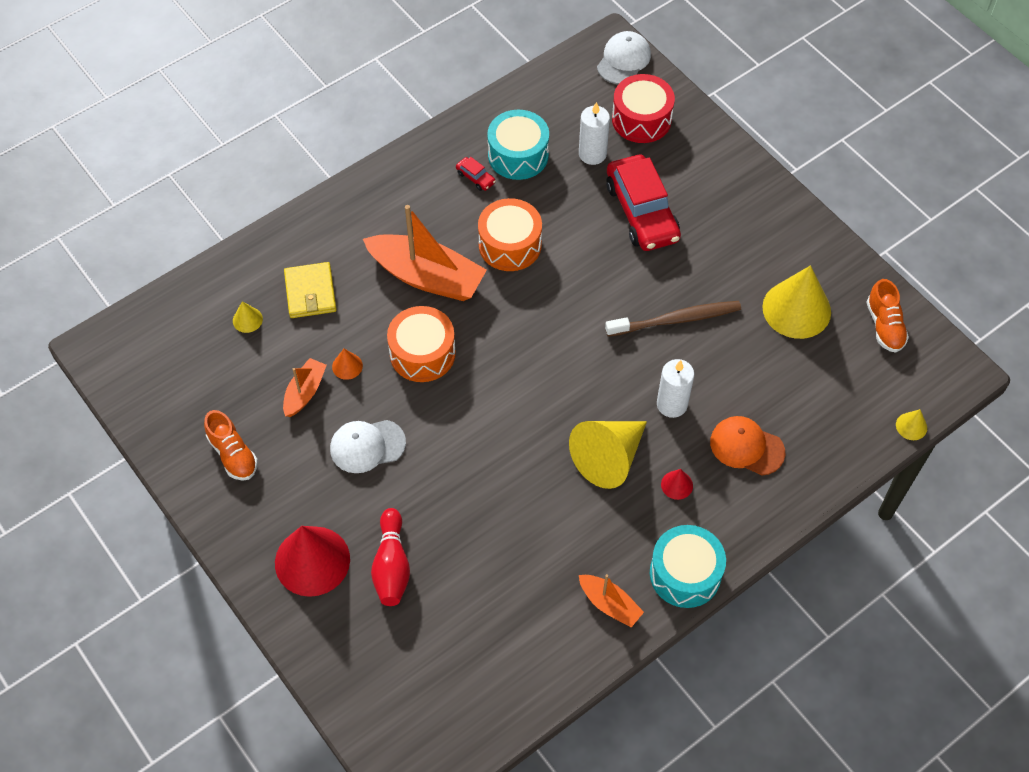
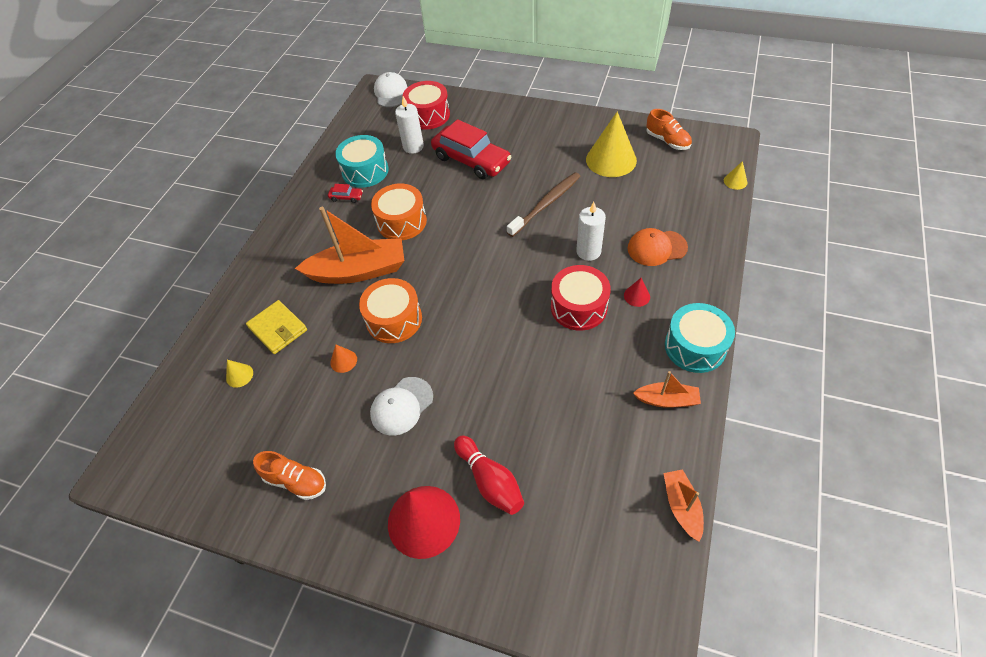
camera: 30 degrees left, 5 degrees down
orange boat [283,358,327,417] -> orange boat moved to [663,469,704,542]
yellow cone [569,421,647,489] -> red drum [551,265,611,331]

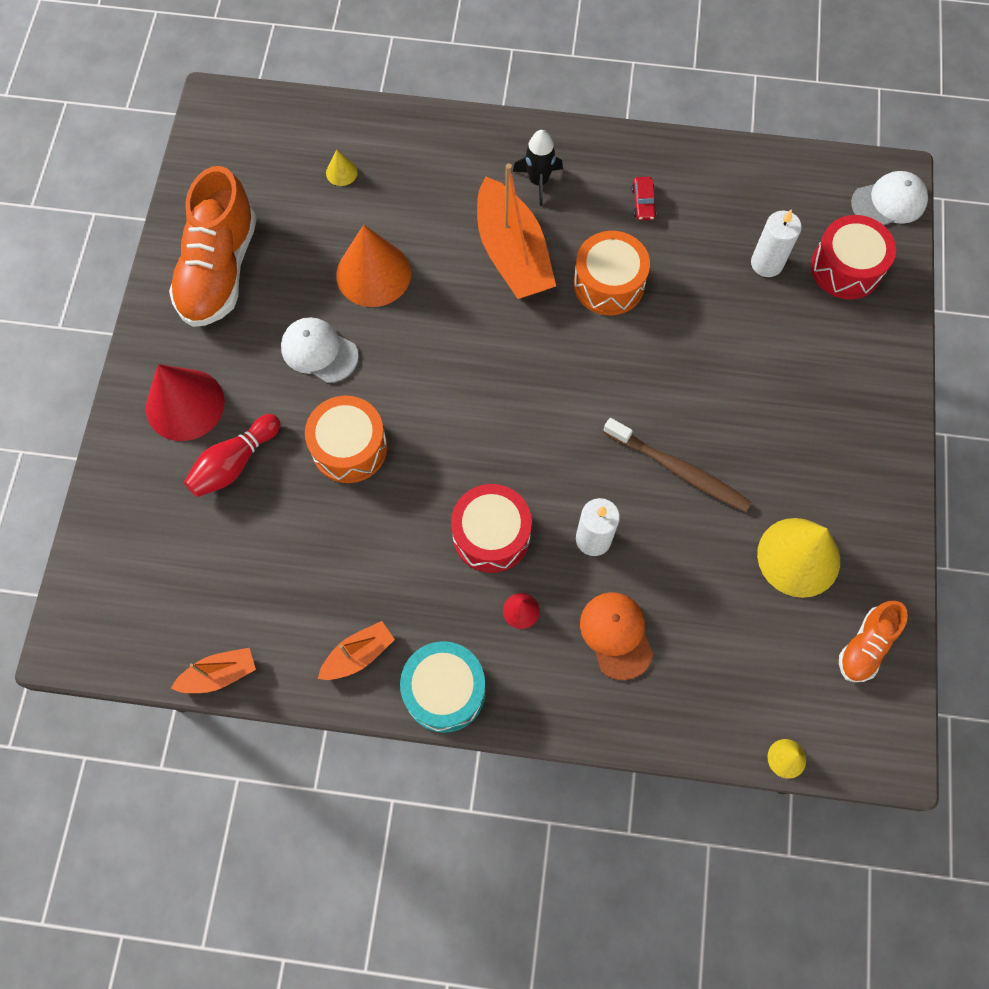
camera: 75 degrees right, 15 degrees up
yellow wallet [246,300,307,354] -> none
orange shoe [253,451,326,500] -> orange shoe [169,166,257,327], size x1.92
orange cone [330,344,357,373] -> orange cone [336,225,411,307], size x2.28
turquoise drum [335,135,389,188] -> none
orange drum [359,278,422,343] -> orange drum moved to [305,396,387,483]
red car [431,119,511,179] -> none
orange boat [633,371,701,408] -> orange boat turned 120 degrees counterclockwise [318,621,395,680]
none -> black rocket [513,130,563,206]

